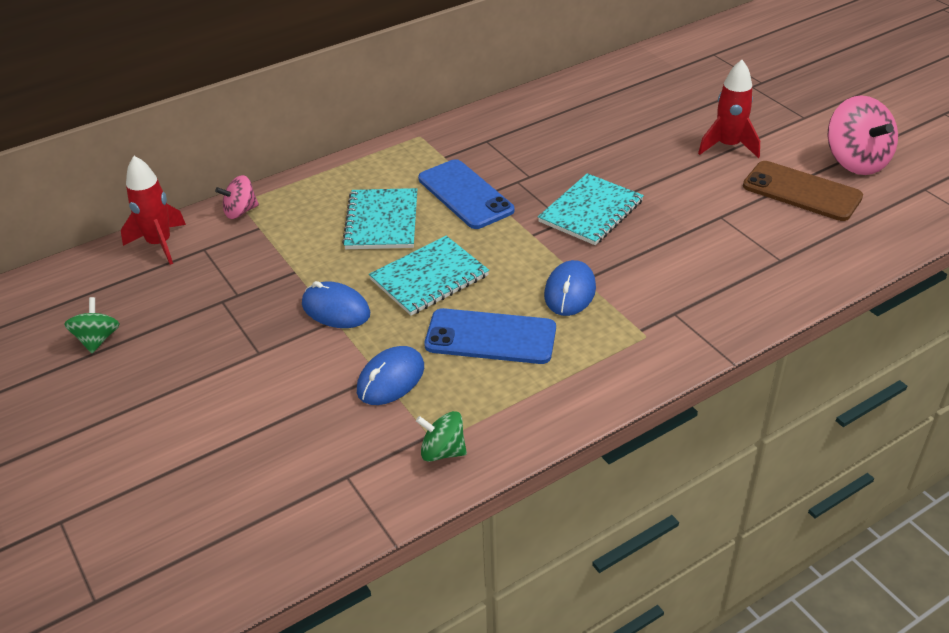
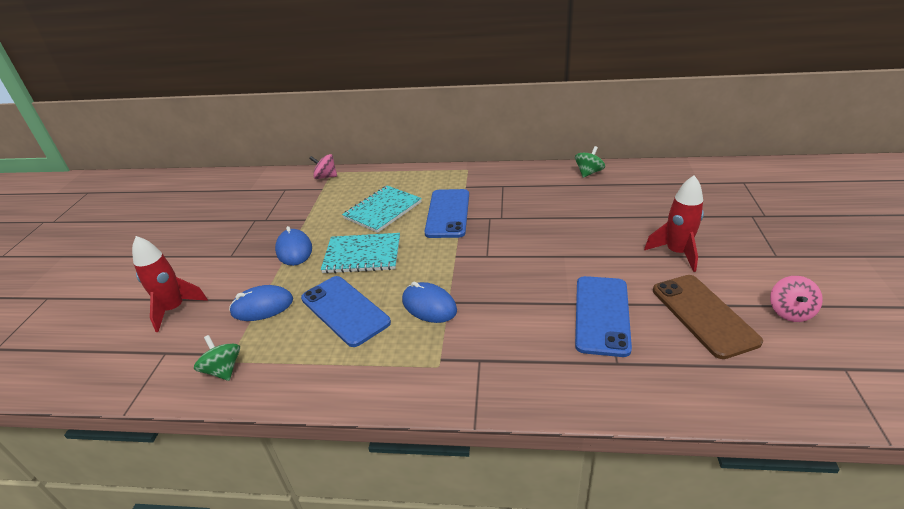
camera: 40 degrees right, 5 degrees down
green spinning top [64,297,120,353] -> green spinning top moved to [575,146,605,178]
red rocket [121,156,186,265] -> red rocket moved to [132,236,208,332]
turquoise notebook [538,173,644,245] -> none
blue mouse [544,260,596,316] -> blue mouse turned 75 degrees clockwise [402,282,457,323]
pink spinning top [828,95,898,175] -> pink spinning top [770,276,823,322], size x0.56
none -> blue phone [575,276,632,357]

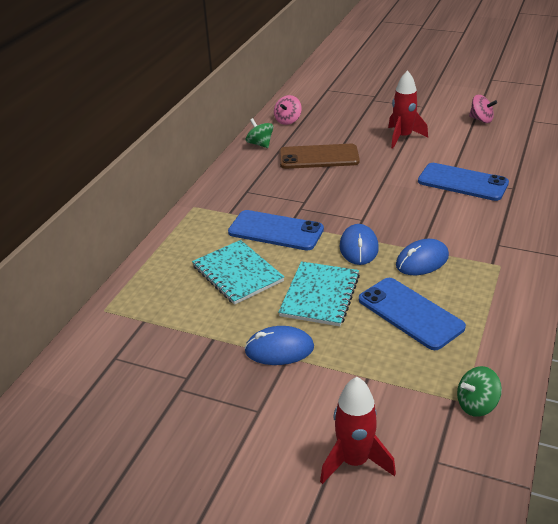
camera: 75 degrees left, 0 degrees up
blue mouse [229,285,293,321] -> blue mouse moved to [340,224,379,265]
blue phone [301,276,391,347] -> blue phone turned 75 degrees clockwise [359,278,466,350]
pink spinning top [309,154,337,179] -> pink spinning top moved to [274,95,302,125]
brown phone [653,275,763,359] -> brown phone moved to [279,144,360,169]

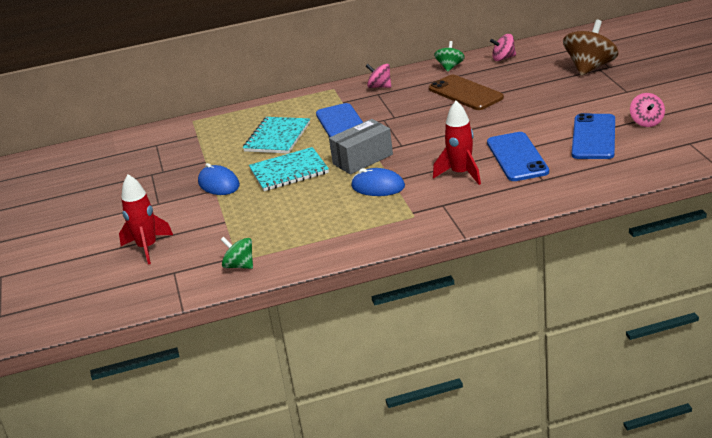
camera: 55 degrees right, 5 degrees down
blue mouse [340,224,379,265] -> grey box [329,119,393,175]
blue phone [359,278,466,350] -> blue phone moved to [572,113,615,159]
red rocket [388,70,428,148] -> red rocket moved to [433,101,481,185]
none -> pink spinning top [366,64,391,88]
none -> brown spinning top [563,20,619,76]

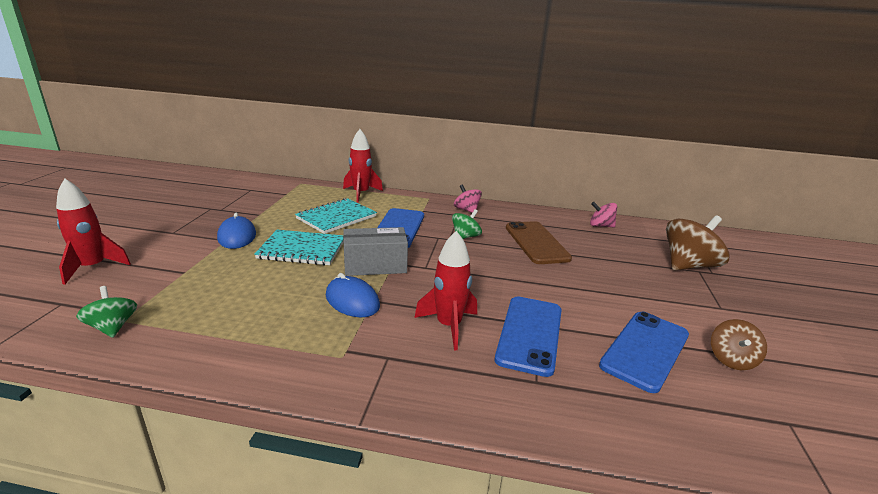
camera: 20 degrees right, 5 degrees down
green spinning top [434,41,465,72] -> green spinning top moved to [452,209,482,239]
pink spinning top [630,93,665,127] -> brown spinning top [711,319,767,370]
none -> red rocket [343,129,383,203]

